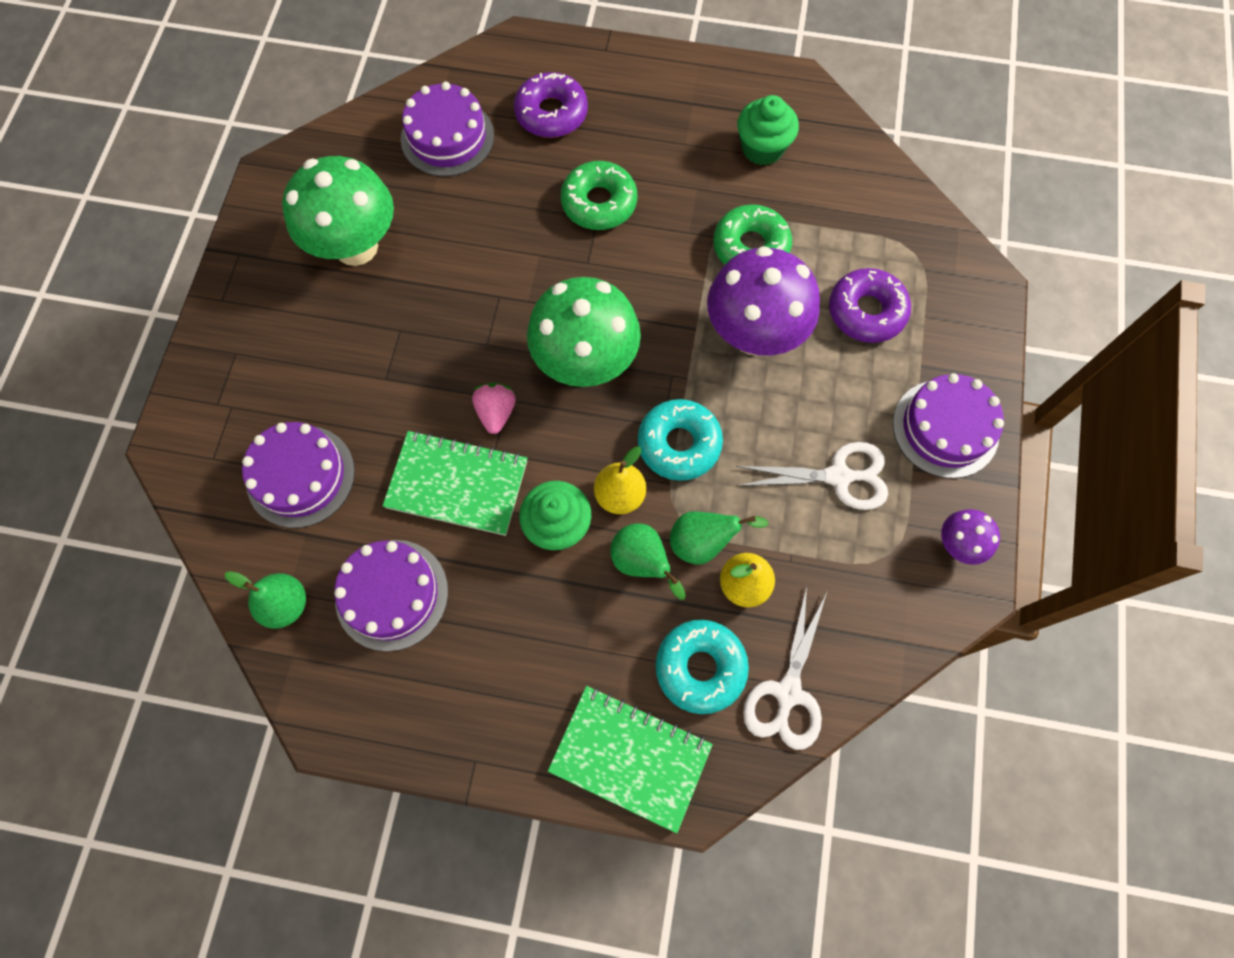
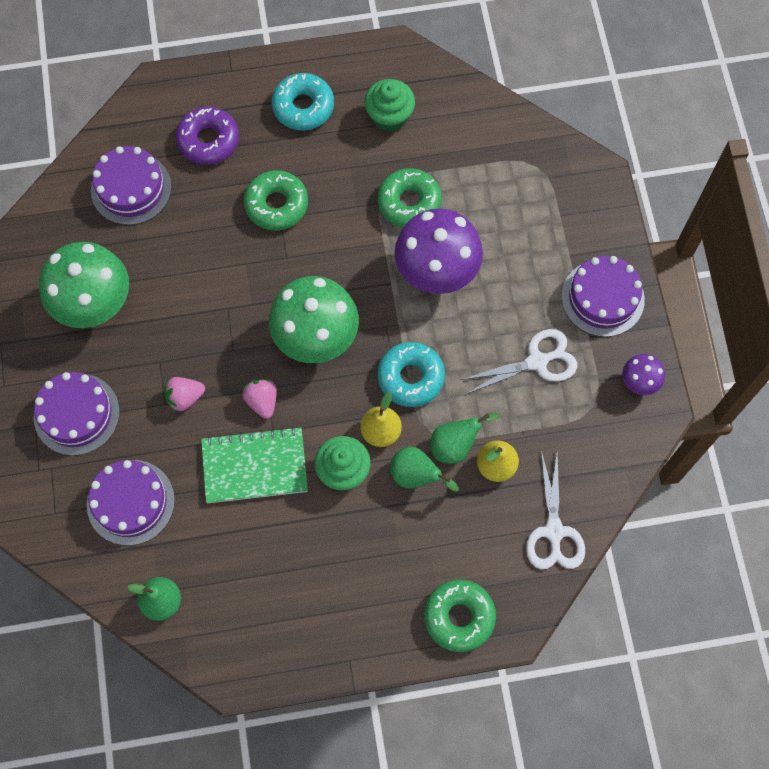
camera: 20 degrees left, 0 degrees up
purple cake [334,540,448,652] -> purple cake moved to [34,372,120,456]
green notebook [548,686,713,833] -> green donut [424,579,496,652]
turquoise donut [656,620,749,714] -> turquoise donut moved to [272,73,334,130]
purple donut [829,268,911,343] -> none
none -> pink strawberry [164,377,205,412]

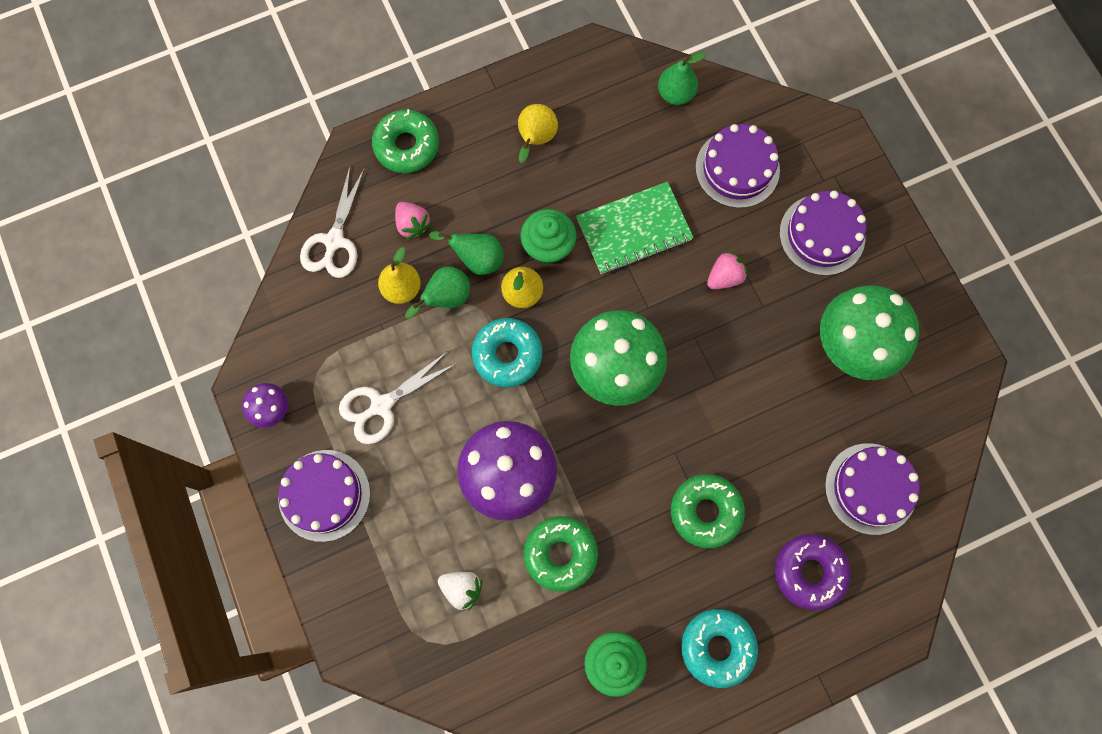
camera: 165 degrees right, 5 degrees up
pink strawberry [242,378,277,419] -> pink strawberry moved to [395,202,432,240]
white scissors [526,451,585,570] -> white scissors turned 150 degrees counterclockwise [300,167,365,278]
none -> white strawberry [438,572,482,611]
none -> yellow pear [518,104,558,163]

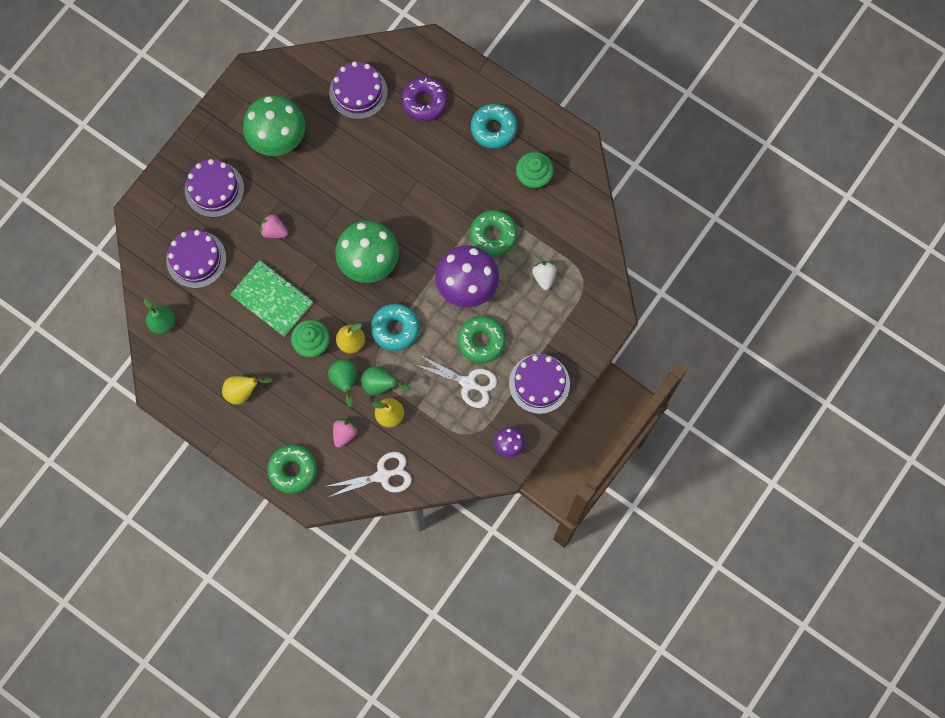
camera: 120 degrees left, 0 degrees up
green donut [671,474,745,548] -> green donut moved to [458,316,506,363]

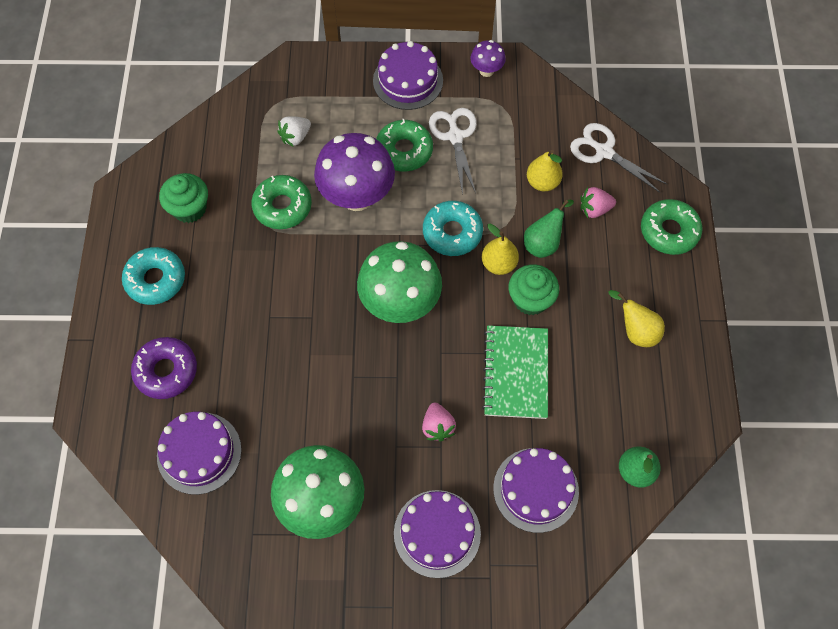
camera: 125 degrees left, 10 degrees down
green pear [361,366,411,396] -> none

